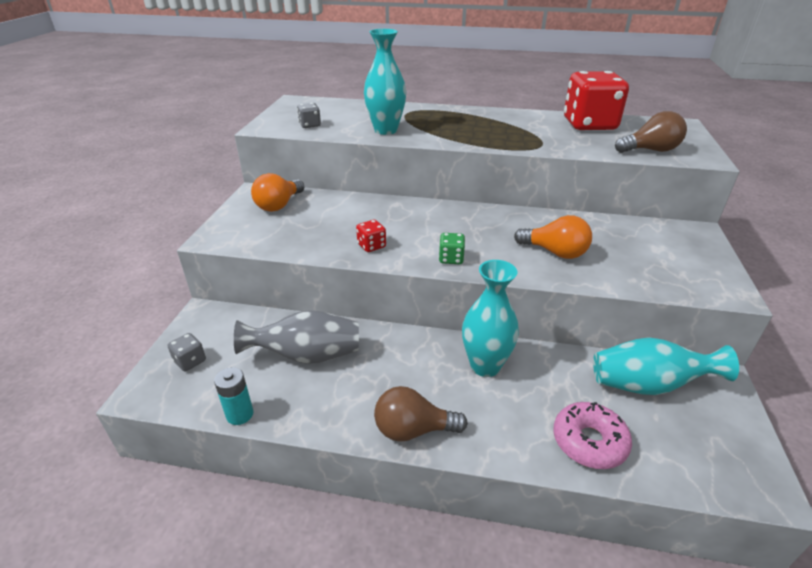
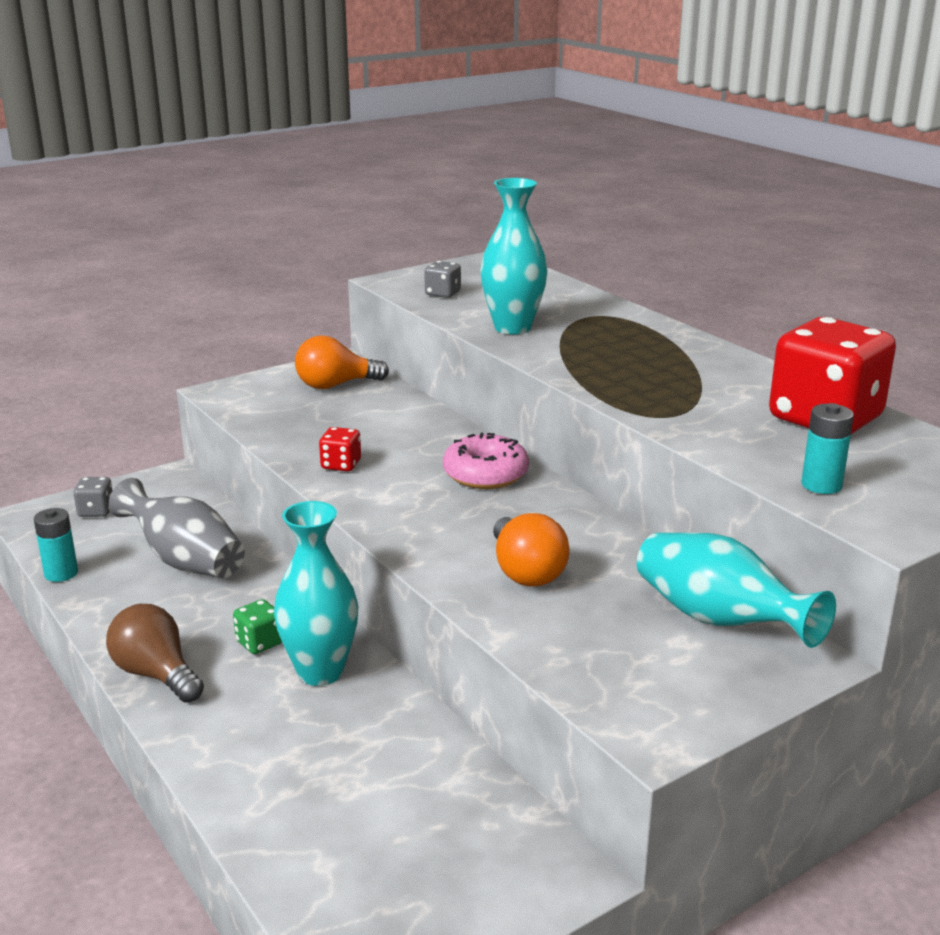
camera: 45 degrees right, 10 degrees down
green dice [439,233,465,264] -> green dice moved to [233,599,282,654]
pink donut [553,402,632,469] -> pink donut moved to [443,433,529,489]
turquoise vase [593,337,739,395] -> turquoise vase moved to [637,532,836,648]
brown light bulb [615,111,687,153] -> turquoise battery [801,403,854,494]

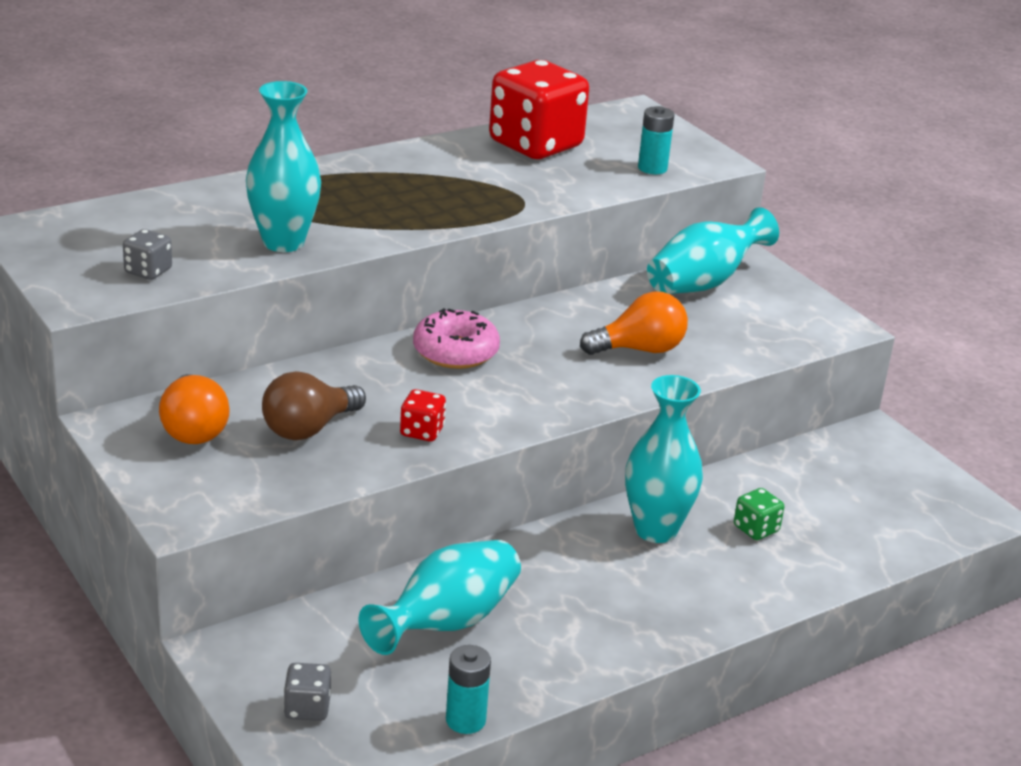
camera: 90 degrees left, 5 degrees up
brown light bulb [106,604,204,703] -> brown light bulb moved to [262,371,366,440]
grey vase [109,478,245,578] -> turquoise vase [358,540,521,655]
green dice [233,599,282,654] -> green dice moved to [734,488,784,540]

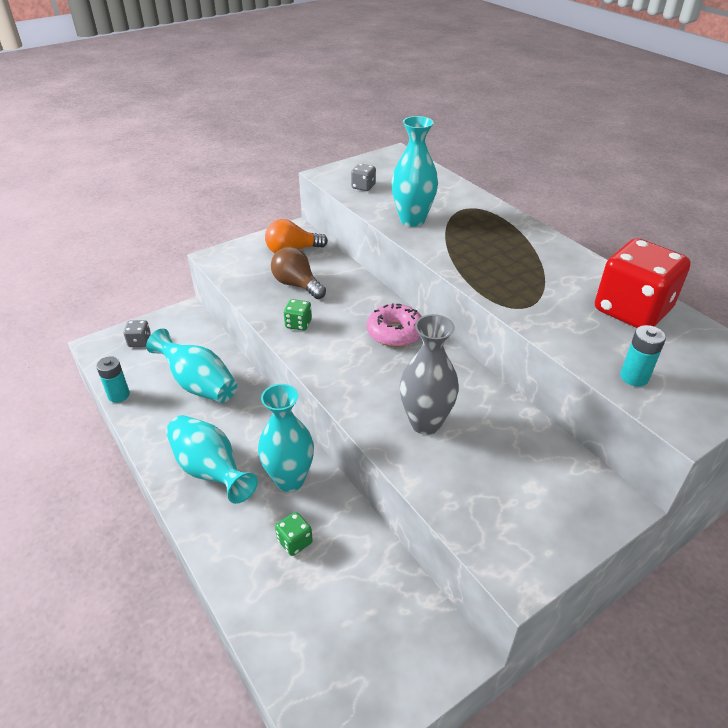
camera: 90 degrees right, 10 degrees up
red dice [400,389,446,442] -> green dice [284,299,312,331]
orange light bulb [580,292,688,355] -> grey vase [400,314,459,435]
turquoise vase [647,207,779,294] -> turquoise vase moved to [166,415,258,504]

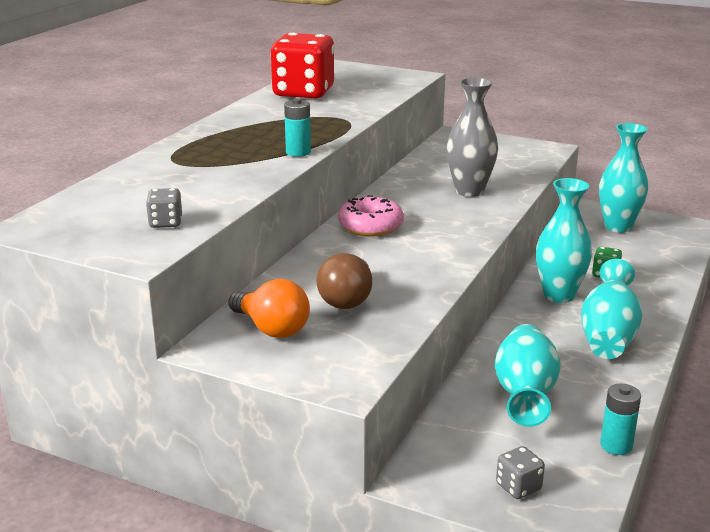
camera: 120 degrees left, 15 degrees down
green dice [284,299,312,331] -> none
turquoise vase [392,116,438,227] -> turquoise vase moved to [599,123,648,232]
turquoise battery [620,325,666,387] -> turquoise battery moved to [284,98,311,157]

